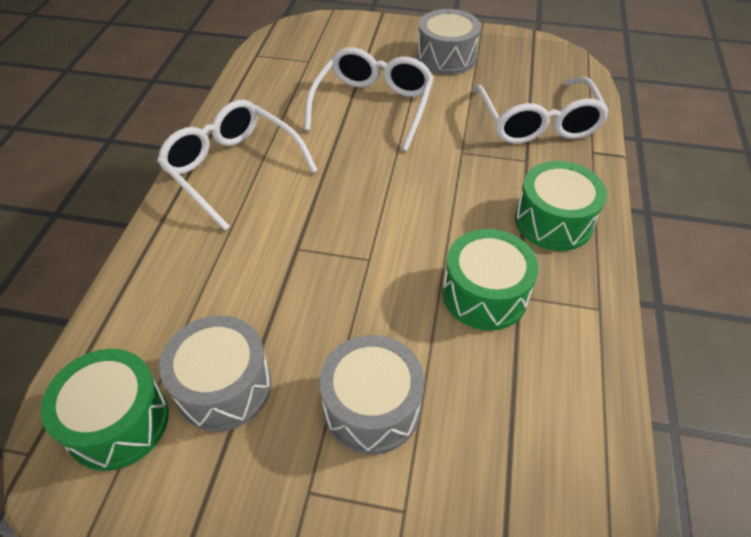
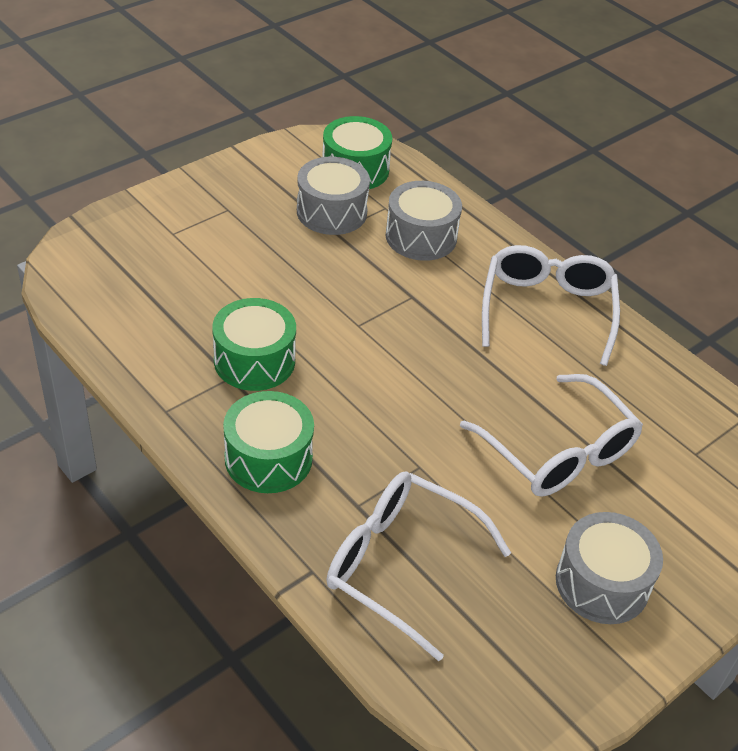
camera: 125 degrees right, 5 degrees down
white glasses [157,100,318,230] -> white glasses turned 75 degrees counterclockwise [482,245,620,366]
grey drum [319,335,425,455] -> grey drum moved to [386,181,462,261]

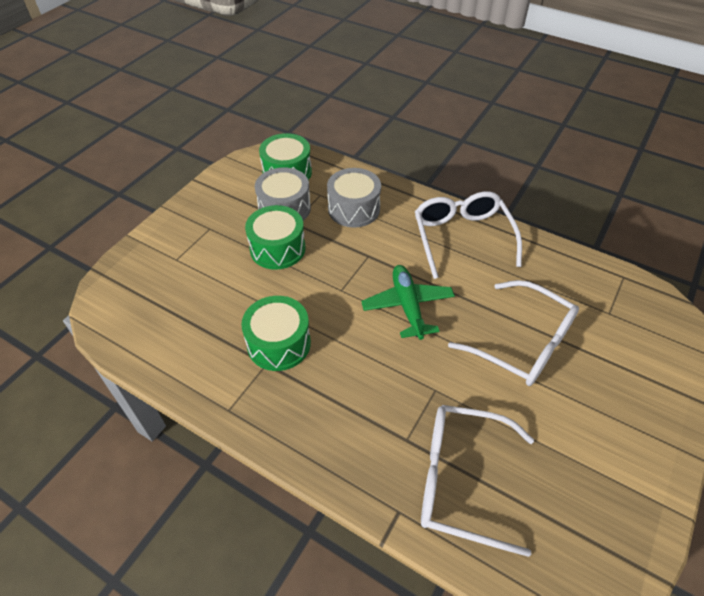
camera: 15 degrees left, 5 degrees up
green drum [223,391,314,493] -> green drum moved to [245,205,305,270]
grey drum [556,512,663,624] -> none
none -> green plane [361,265,455,340]

